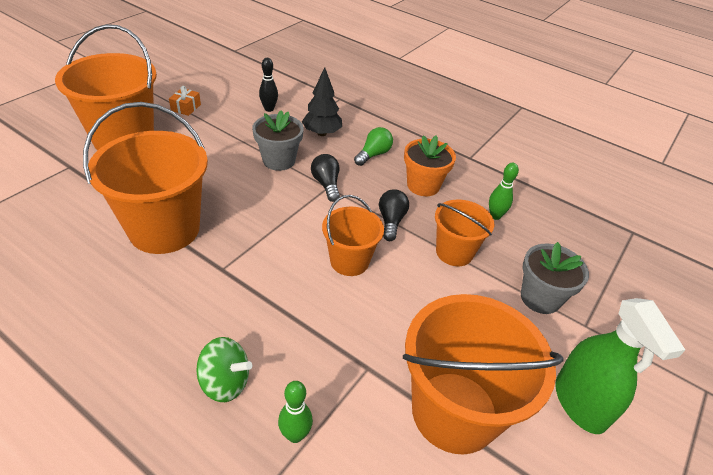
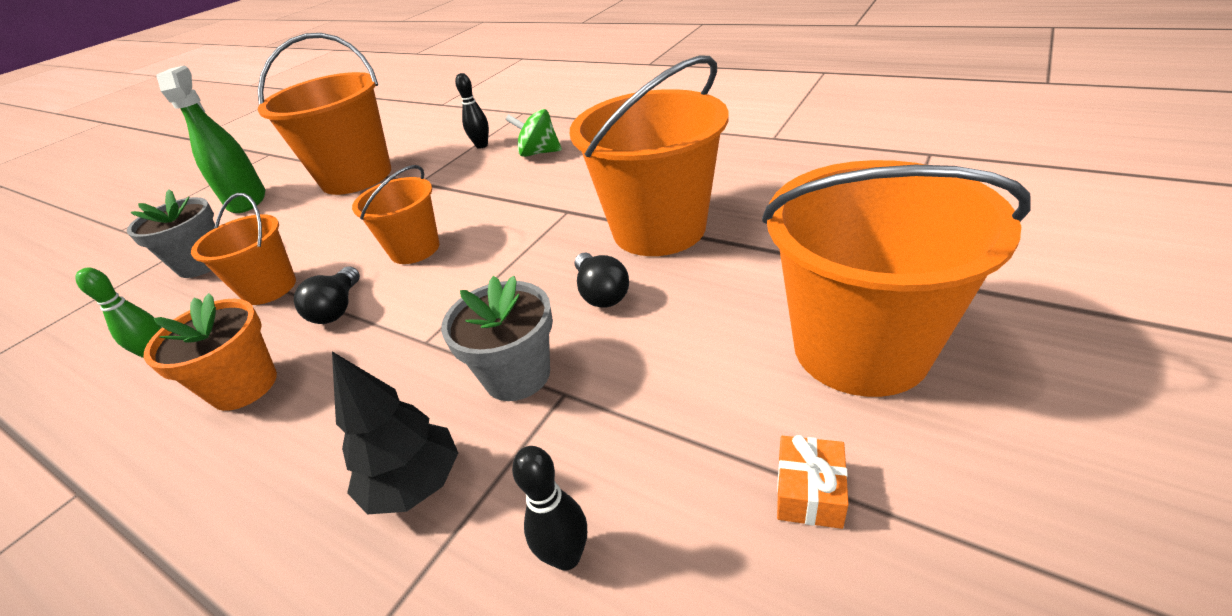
camera: 175 degrees left, 5 degrees down
green bowling pin [278,381,313,443] -> black bowling pin [455,73,489,149]
black light bulb [311,154,340,202] -> black light bulb moved to [575,252,629,308]
green light bulb [354,127,393,166] -> none

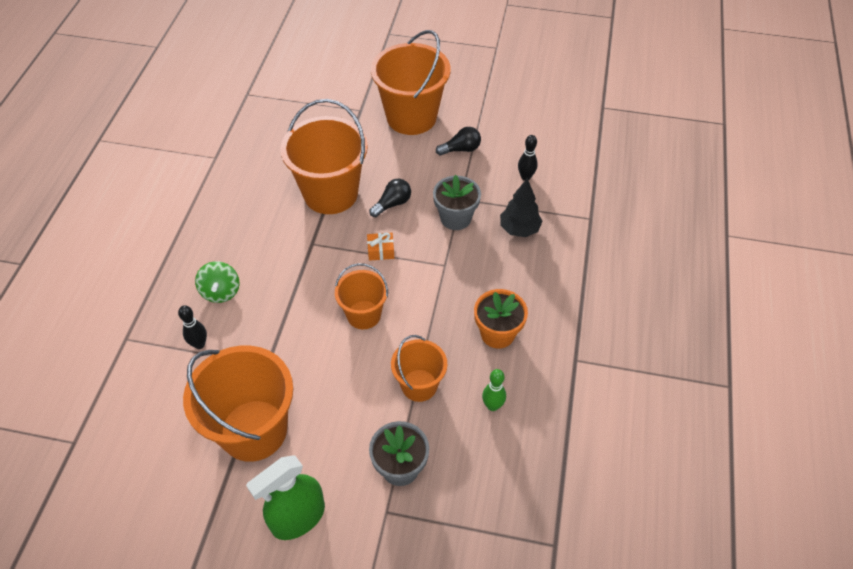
camera: 115 degrees left, 15 degrees up
black light bulb [294,266,360,324] -> black light bulb moved to [436,127,481,156]
orange gift [777,435,849,529] -> orange gift moved to [367,233,394,261]

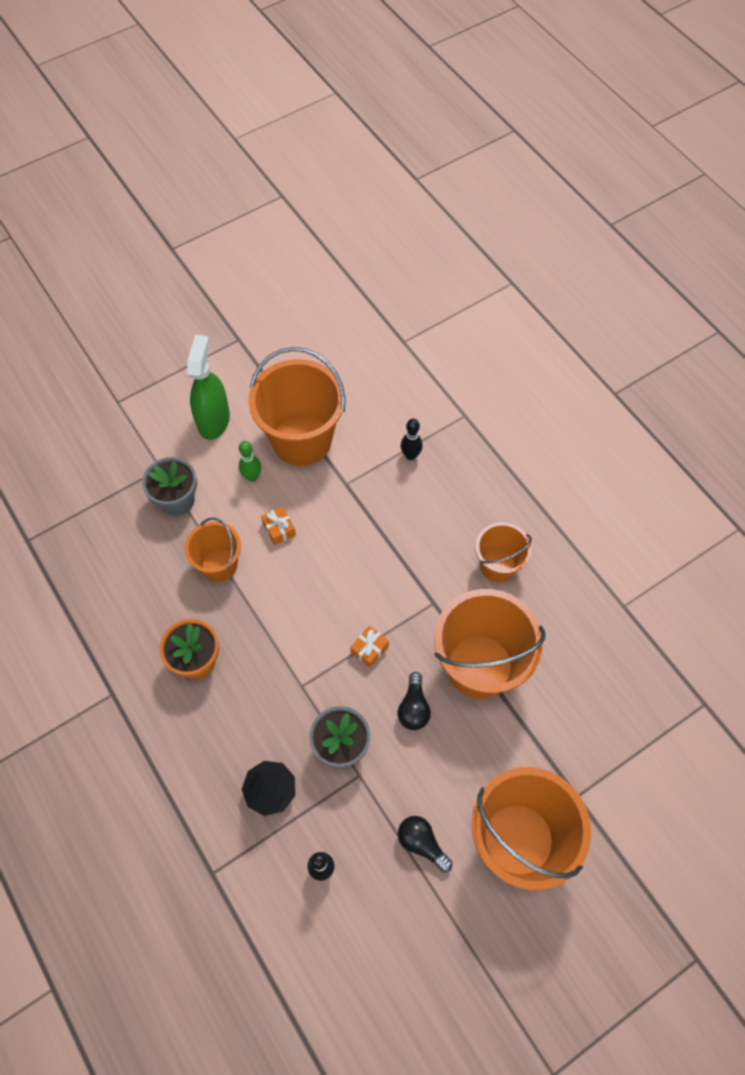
camera: 135 degrees right, 10 degrees up
green spinning top [195,261,240,303] -> none
orange bucket [335,263,388,329] -> orange bucket moved to [475,522,532,582]
black light bulb [436,127,481,156] -> black light bulb turned 105 degrees clockwise [398,816,452,872]
green bowling pin [482,369,506,411] -> green bowling pin moved to [239,441,261,482]
none -> orange gift [261,506,296,545]

